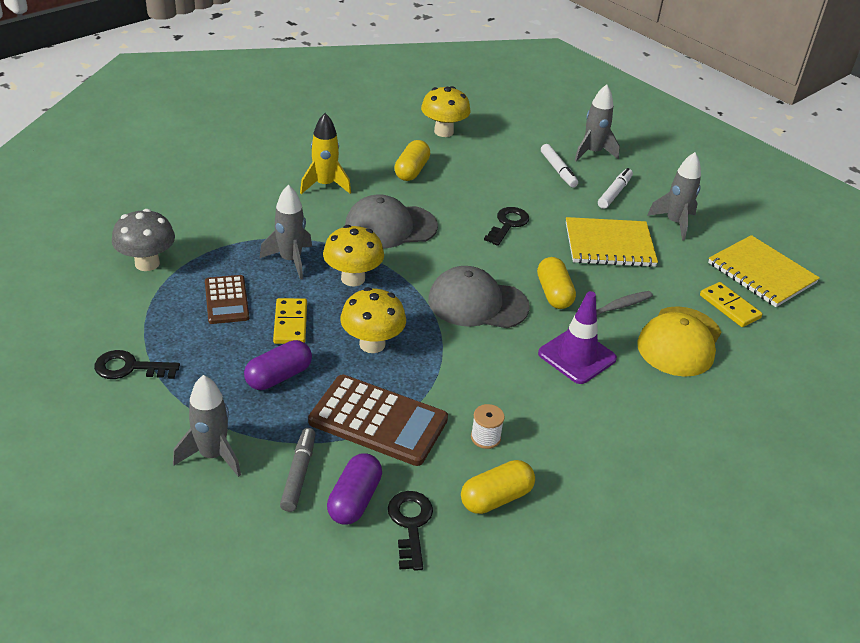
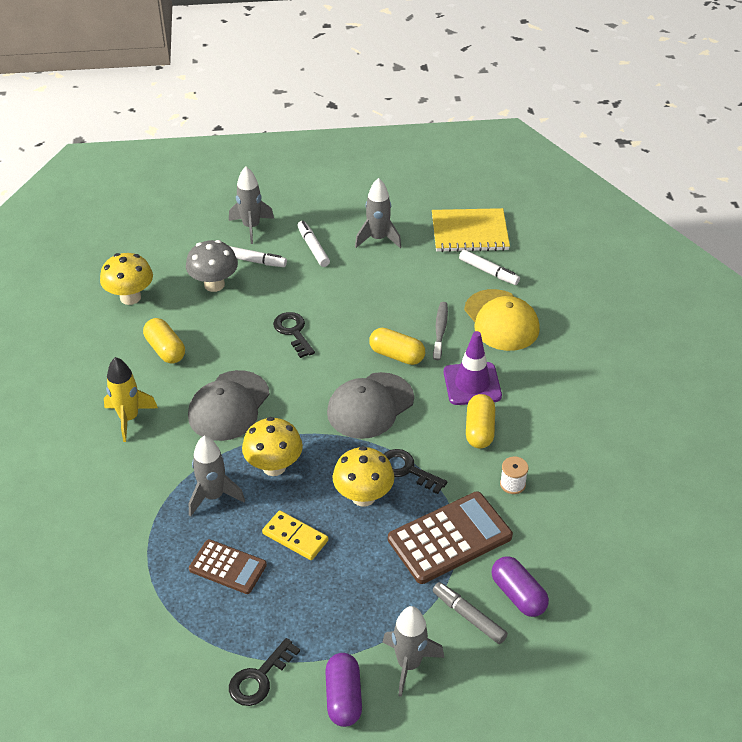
camera: 50 degrees left, 5 degrees up
grey mushroom [112,209,175,271] -> grey mushroom moved to [186,240,238,292]
purple capsule [244,340,312,390] -> purple capsule moved to [325,653,362,727]
black key [388,491,433,571] -> black key moved to [384,449,447,494]
yellow capsule [461,460,535,514] -> yellow capsule moved to [466,394,495,449]
yellow notebook [566,217,658,267] -> none
yellow domino [700,282,762,327] -> white marker [459,250,520,285]

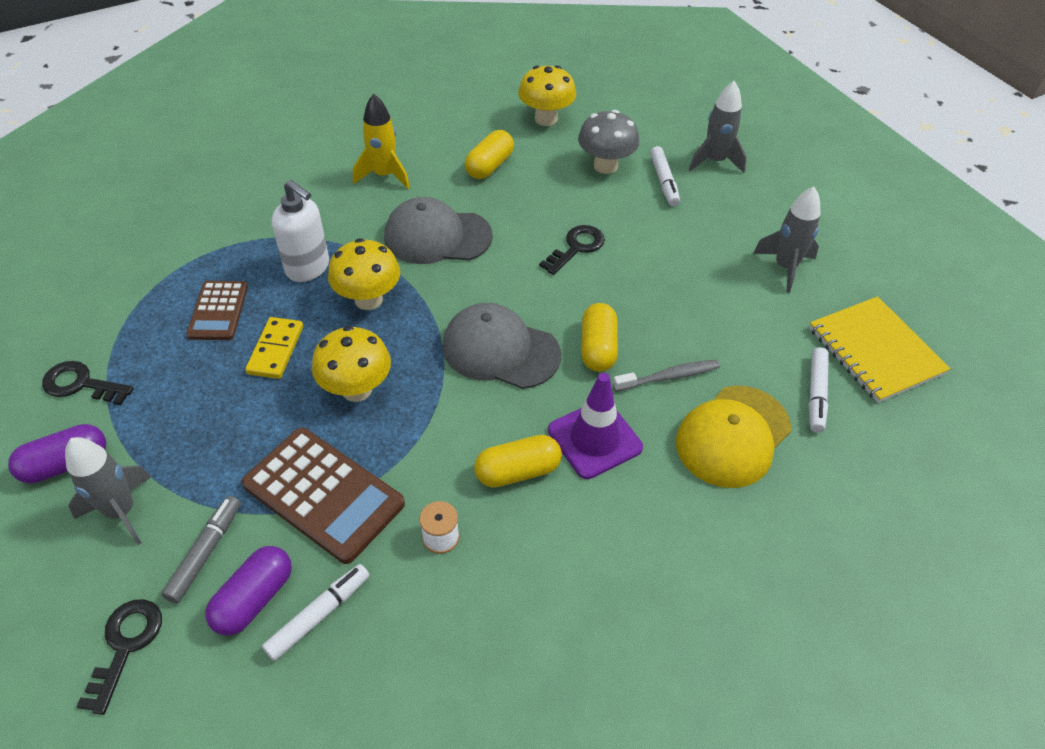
camera: 65 degrees right, 5 degrees up
grey rocket [189,436,245,517] -> white soap dispenser [272,180,329,282]
white marker [297,221,330,267] -> white marker moved to [262,564,369,661]
black key [384,449,447,494] -> black key moved to [76,599,162,715]

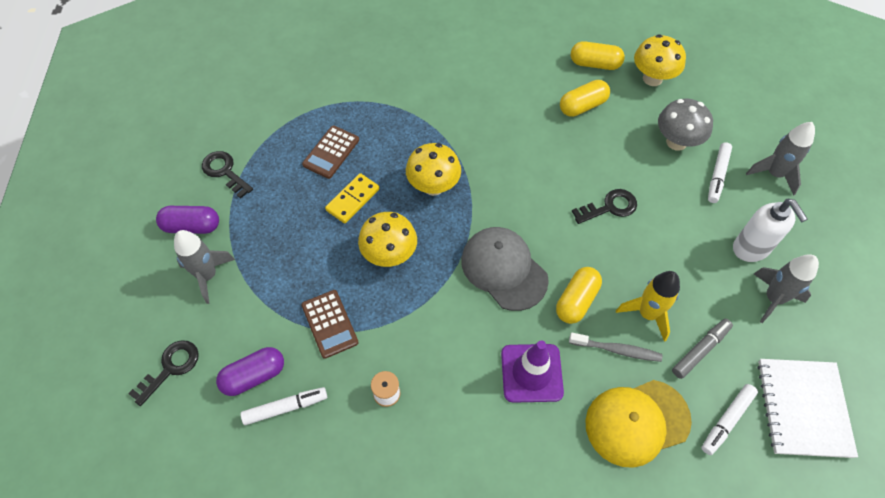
camera: 30 degrees right, 10 degrees up
grey marker [161,496,241,604] -> grey marker moved to [672,319,733,379]
brown calculator [241,427,405,564] -> brown calculator [301,290,359,359], size x0.61
white soap dispenser [272,180,329,282] -> white soap dispenser moved to [733,199,808,262]
yellow rocket [353,94,410,189] -> yellow rocket moved to [616,271,680,342]
grey cap [384,197,493,264] -> none
yellow capsule [474,435,562,488] -> yellow capsule moved to [571,41,625,70]
yellow notebook [809,296,951,403] -> white notebook [757,359,858,458]

